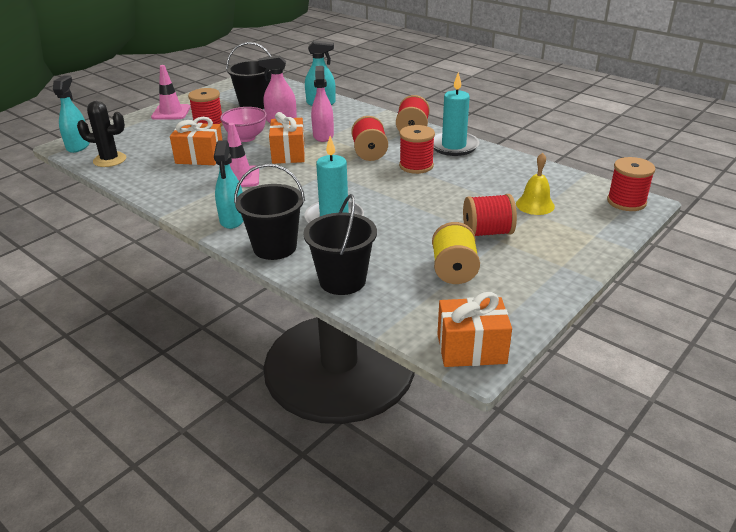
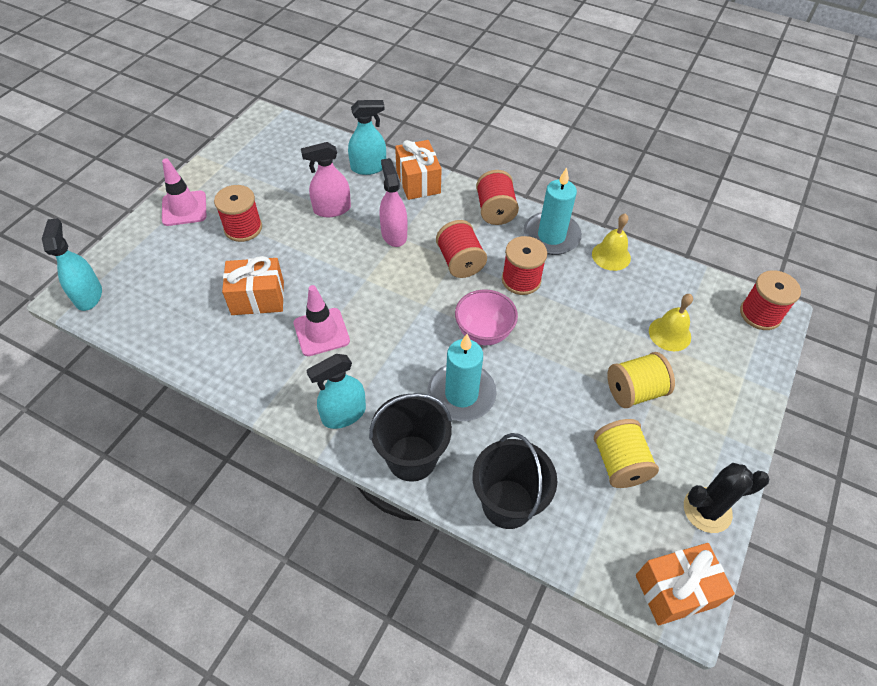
camera: 15 degrees left, 20 degrees up
black cactus [77,101,126,167] -> black cactus moved to [684,463,769,533]
turquoise spray bottle [214,140,243,229] -> turquoise spray bottle turned 75 degrees clockwise [306,354,366,429]
pink bowl [220,107,267,142] -> pink bowl moved to [455,290,518,345]
black bucket [226,42,271,109] -> none
orange gift [269,112,305,164] -> orange gift moved to [395,140,442,200]
red spool [463,194,517,236] -> yellow spool [607,352,675,408]
none -> yellow bell [592,213,631,271]

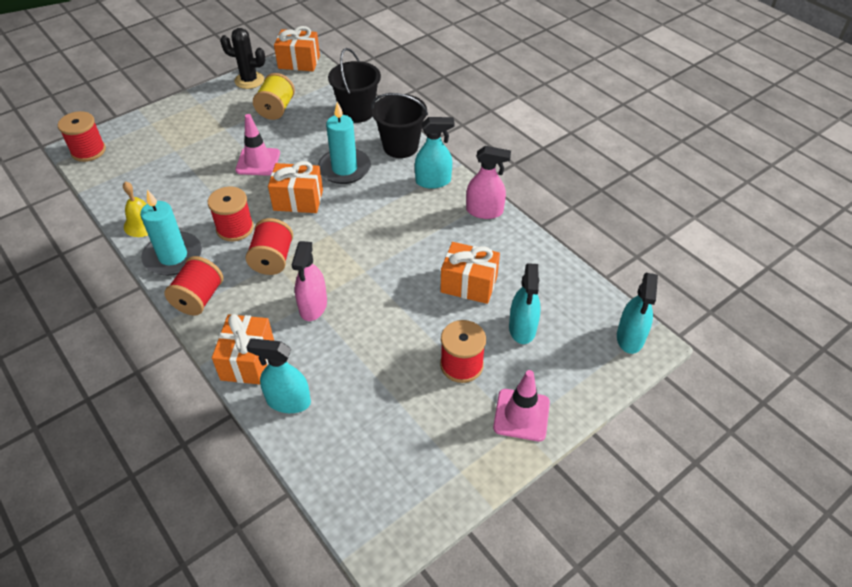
camera: 155 degrees left, 5 degrees down
pink traffic cone [294,285,350,356] -> pink traffic cone moved to [235,114,280,176]
pink spray bottle [301,142,351,217] -> pink spray bottle moved to [466,146,511,219]
pink bowl [455,290,518,345] -> orange gift [268,161,323,213]
yellow spool [607,352,675,408] -> none
yellow bell [649,294,693,351] -> none
none -> turquoise spray bottle [509,263,541,344]

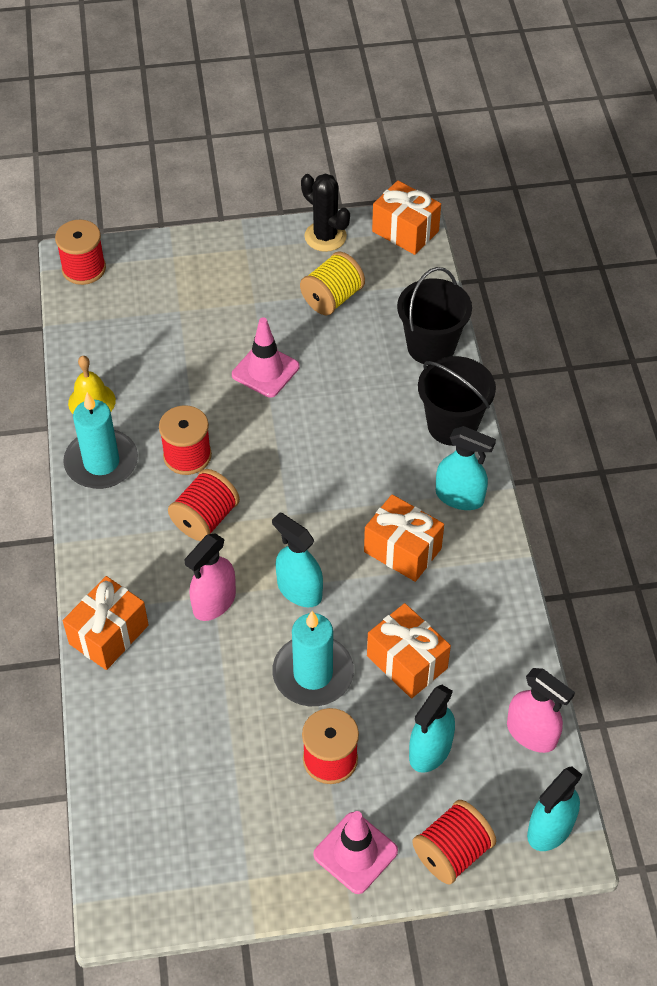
camera: 30 degrees right, 5 degrees up
red spool [164,256,223,316] -> red spool moved to [412,800,496,884]
turquoise spray bottle [246,339,311,413] -> turquoise spray bottle moved to [272,513,323,607]
orange gift [268,161,323,213] -> orange gift moved to [364,494,444,582]
turquoise candle [318,102,371,184] -> turquoise candle moved to [272,611,354,706]
pink spray bottle [466,146,511,219] -> pink spray bottle moved to [507,668,575,753]

